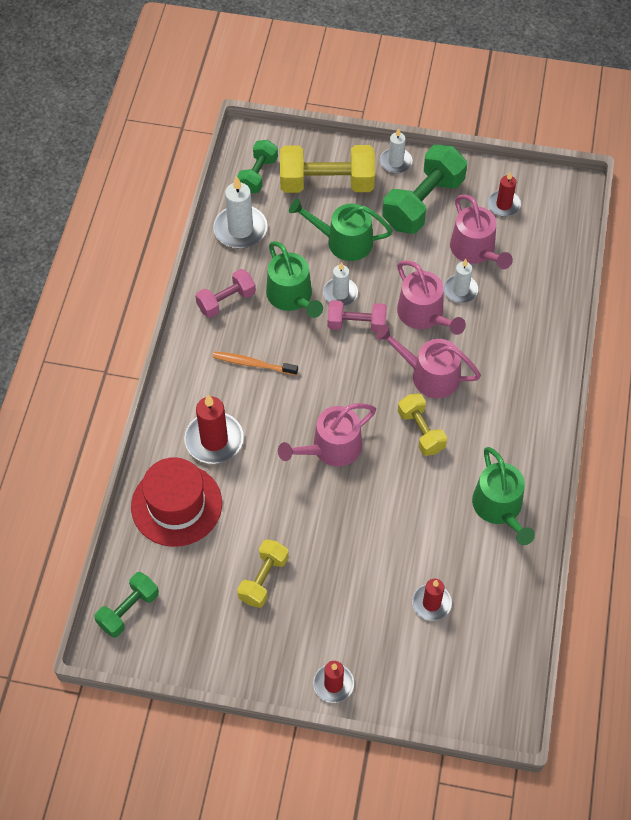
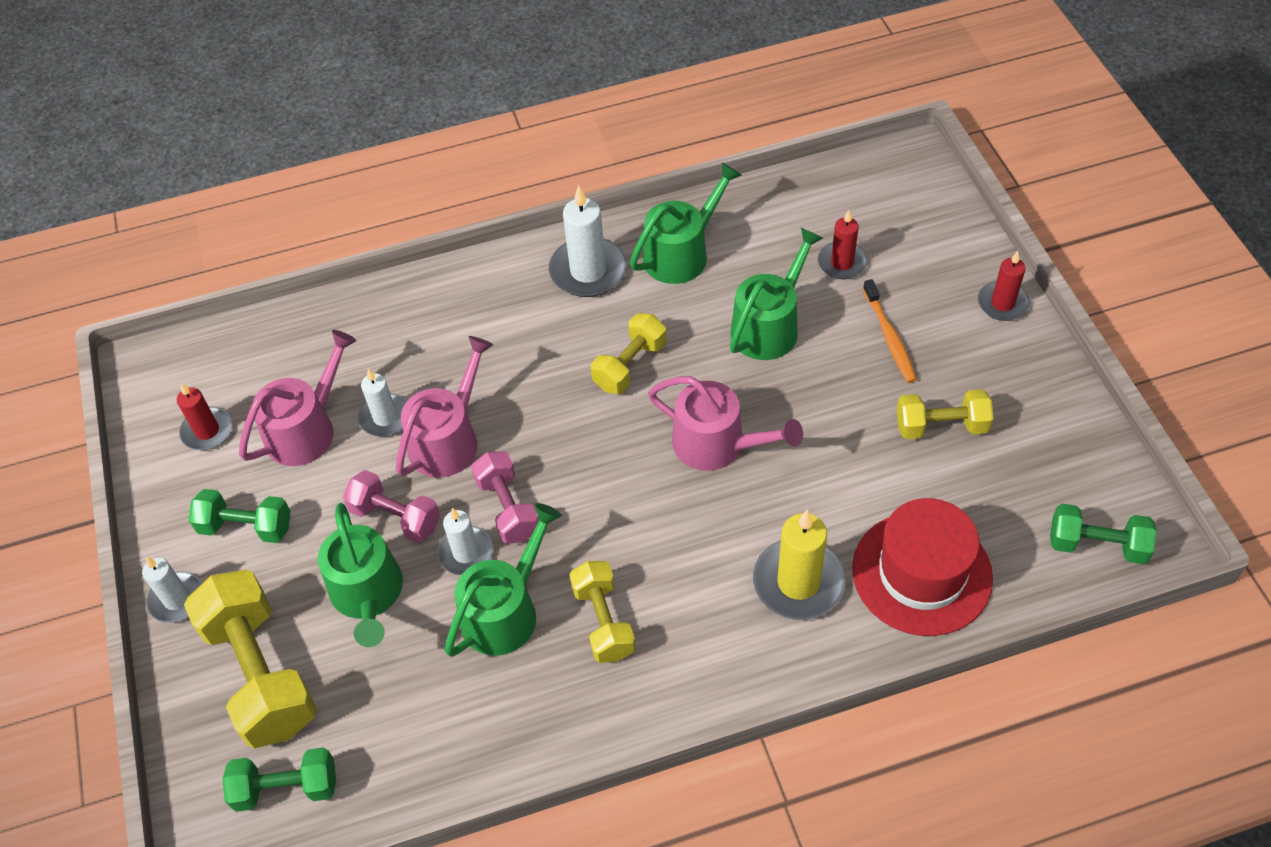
camera: 115 degrees left, 5 degrees down
red candle [184,395,244,464] -> yellow candle [753,510,846,620]
pink dumbbell [196,269,256,318] -> pink dumbbell moved to [343,470,440,543]
white candle [213,176,268,249] -> white candle moved to [549,185,627,297]
orange toothbrush [213,352,298,375] -> orange toothbrush moved to [863,279,917,383]
pink watering can [376,325,481,398] -> none
green dumbbell [382,145,467,234] -> green dumbbell [189,489,291,543], size x0.58
none -> yellow dumbbell [569,561,636,663]
none -> green watering can [730,228,823,360]

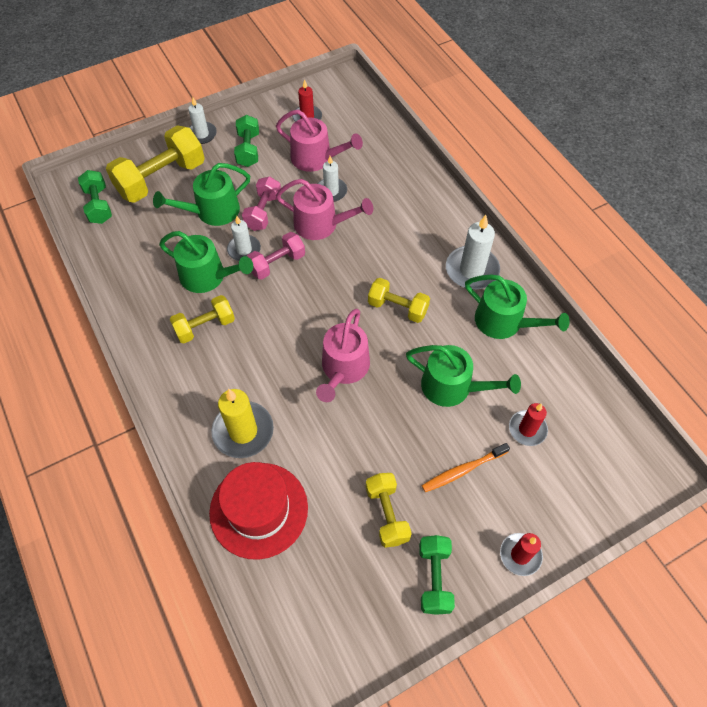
camera: 75 degrees right, 5 degrees up
green dumbbell [1050,504,1157,564] -> green dumbbell moved to [419,535,455,615]

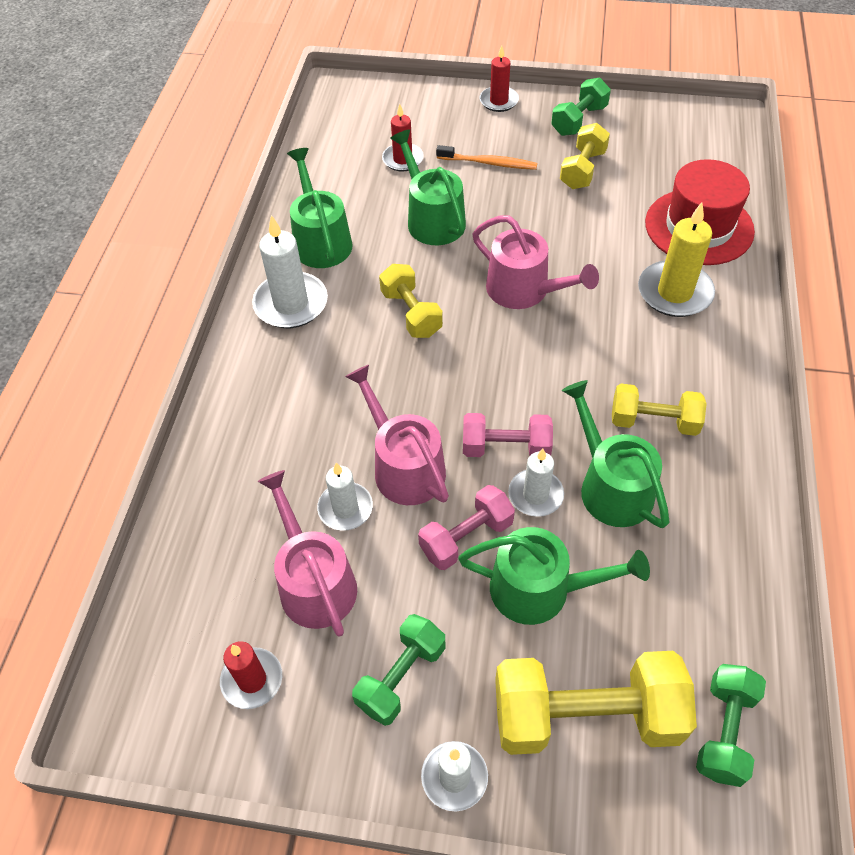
camera: 140 degrees left, 5 degrees down
pink watering can [316,309,370,402] -> pink watering can turned 75 degrees clockwise [473,215,599,309]

